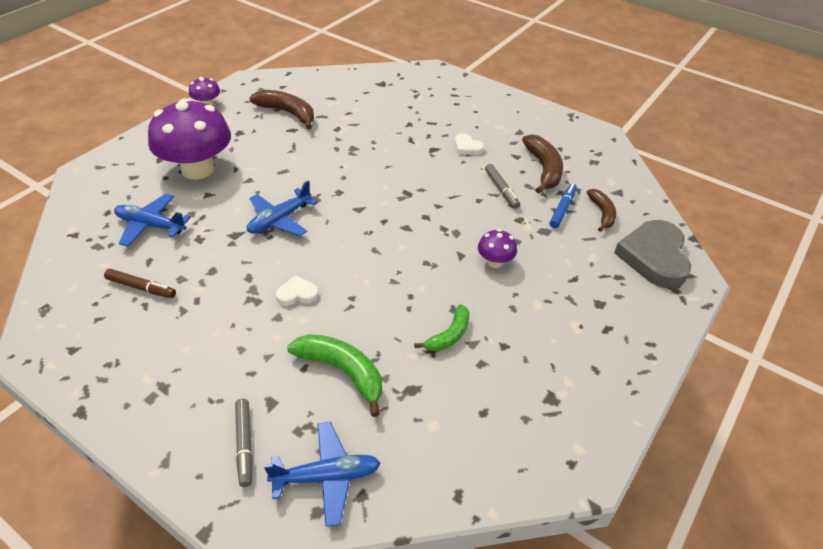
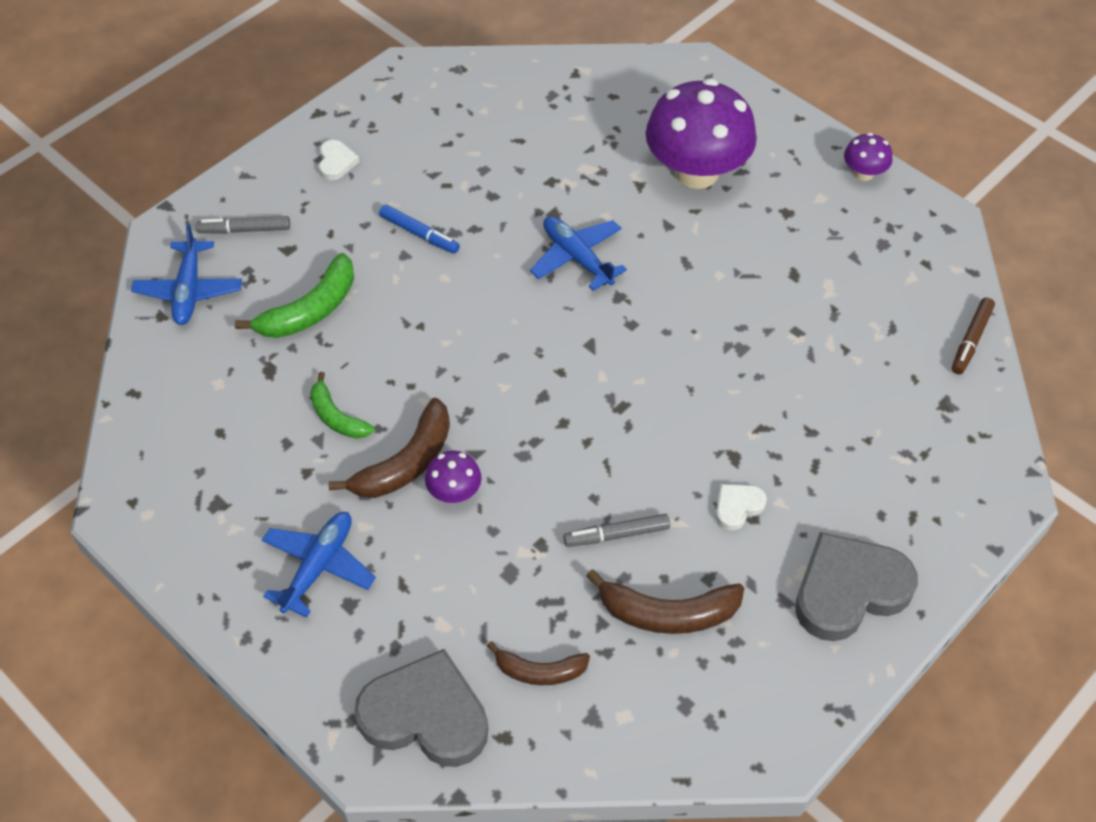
camera: 100 degrees right, 10 degrees up
brown marker [104,269,176,298] -> brown marker moved to [952,298,995,374]
blue plane [114,194,191,247] -> blue plane moved to [262,512,376,618]
brown banana [249,90,314,129] -> brown banana moved to [329,398,450,498]
white heart [276,275,319,306] -> white heart moved to [319,140,360,181]
blue marker [549,183,577,228] -> blue marker moved to [379,204,460,254]
none -> grey heart [795,532,918,641]

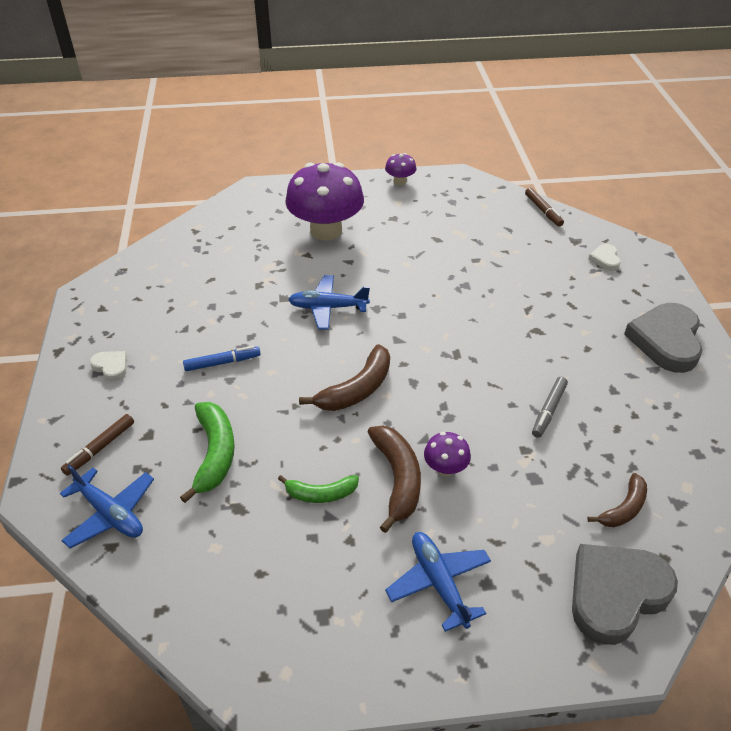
camera: 50 degrees left, 10 degrees down
grey marker [196,216,290,234] -> brown marker [61,414,134,476]
brown banana [586,569,744,634] -> brown banana moved to [299,344,390,411]
white heart [716,484,767,531] -> white heart moved to [588,244,621,271]

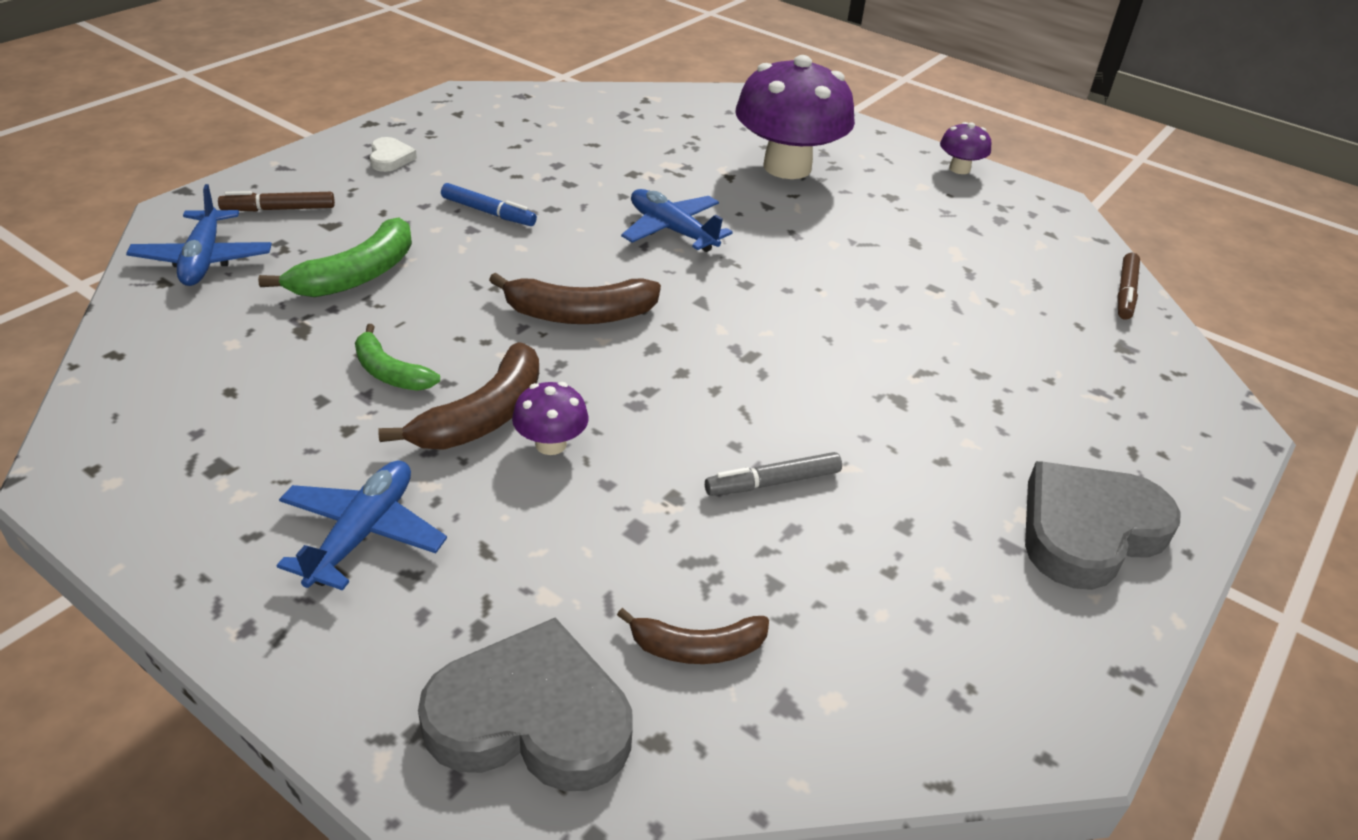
camera: 40 degrees right, 5 degrees down
white heart [588,244,621,271] -> none

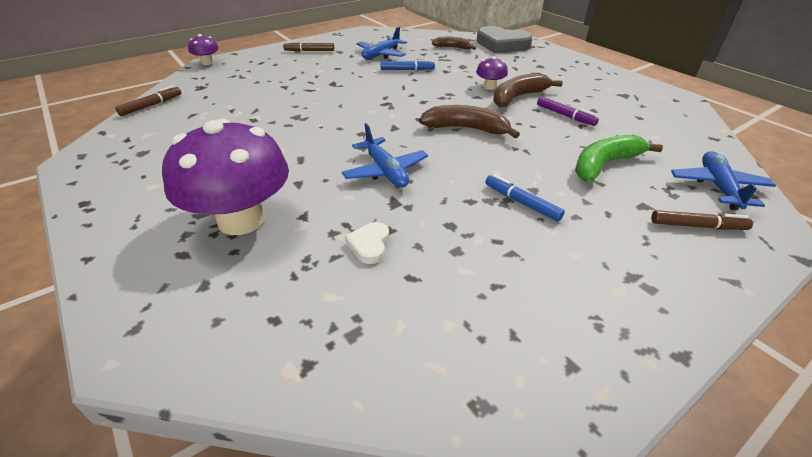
camera: 160 degrees left, 0 degrees up
blue plane [277,460,447,591] -> blue plane moved to [357,27,407,59]
green banana [355,324,440,391] -> purple marker [537,96,599,126]
white heart [370,137,417,172] -> white heart moved to [345,222,389,264]
grey marker [705,452,842,496] -> blue marker [381,60,435,70]
purple mushroom [940,122,991,174] -> purple mushroom moved to [188,34,219,65]
grey heart [1025,461,1181,590] -> brown marker [283,41,334,52]

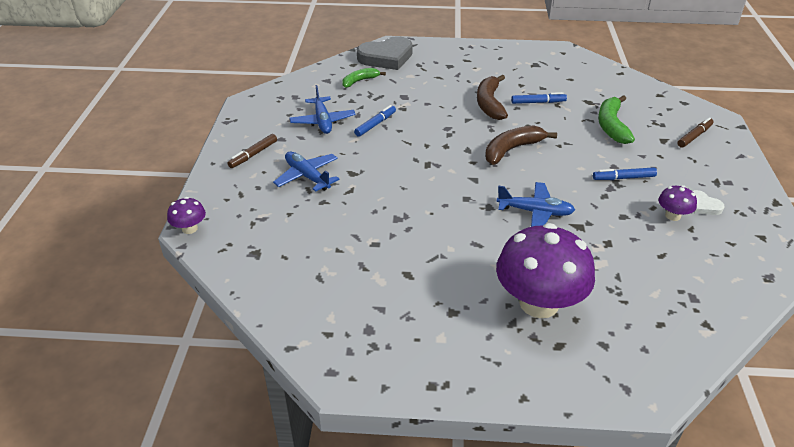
camera: 50 degrees left, 0 degrees up
brown marker [115,85,181,116] -> none
white heart [345,222,389,264] -> white heart moved to [692,190,725,215]
brown banana [432,37,476,50] -> green banana [342,68,386,88]
purple mushroom [476,56,508,90] -> purple mushroom moved to [658,185,697,221]
purple marker [537,96,599,126] -> blue marker [511,92,567,104]
blue plane [671,151,776,210] -> blue plane moved to [273,152,339,192]

